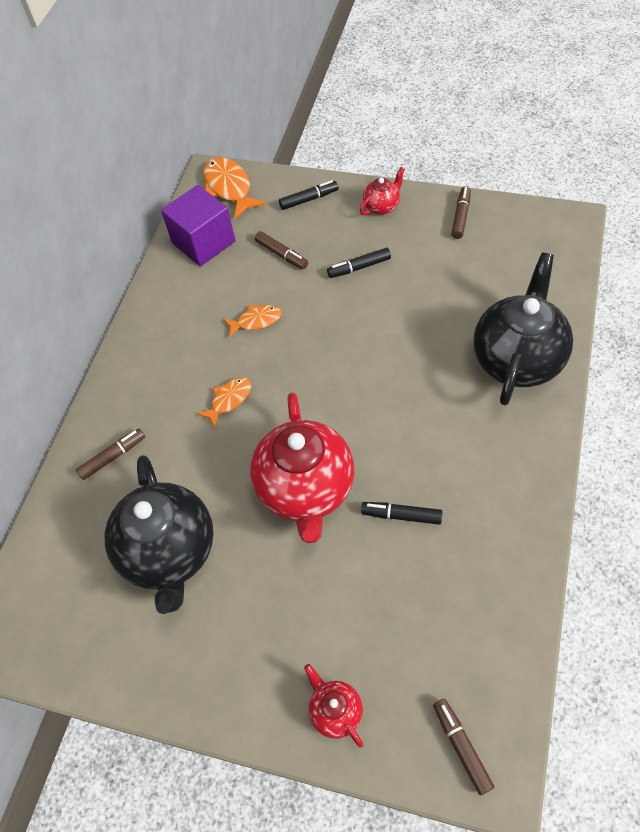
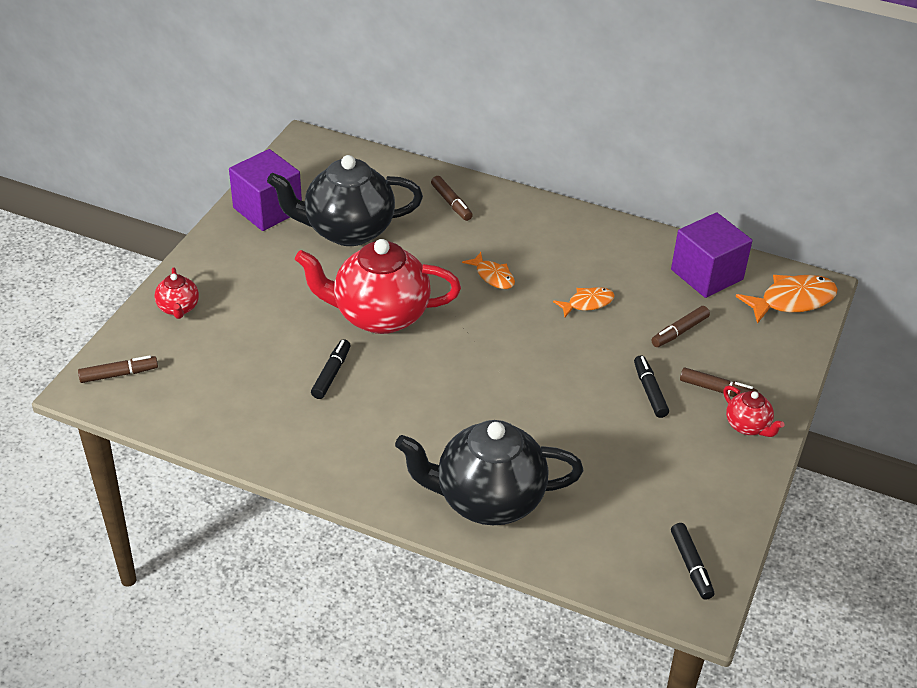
camera: 90 degrees right, 15 degrees down
orange fish [223,305,282,338] -> orange fish turned 105 degrees counterclockwise [553,287,615,317]
black marker [279,180,338,210] -> black marker moved to [671,523,714,600]
red teapot [304,664,363,748] -> red teapot turned 105 degrees clockwise [155,268,199,319]
brown marker [451,187,471,239] -> brown marker moved to [680,367,758,397]
black teapot [473,252,573,405] -> black teapot turned 150 degrees clockwise [395,420,583,525]
none -> purple cube [229,149,302,231]

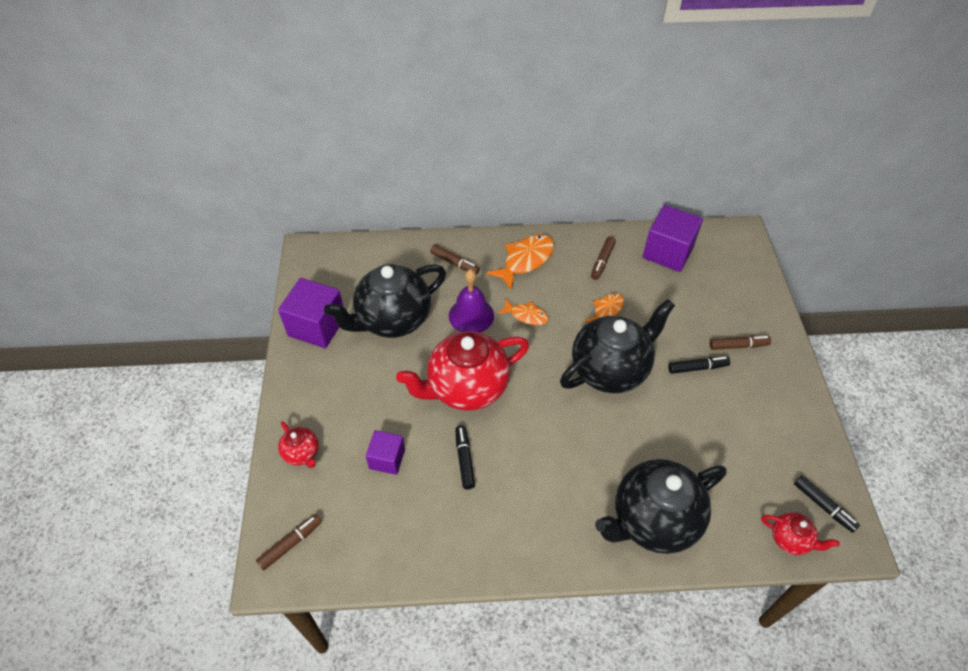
camera: 25 degrees left, 10 degrees up
black marker [634,355,669,418] -> black marker turned 120 degrees clockwise [668,356,730,374]
brown marker [651,306,710,347] -> brown marker moved to [591,236,616,280]
red teapot [723,386,785,437] -> red teapot moved to [761,512,840,555]
orange fish [735,275,838,324] -> orange fish moved to [486,234,554,290]
none -> purple cube [365,430,405,475]
none -> purple bell [449,269,494,333]
none -> black teapot [560,299,675,393]

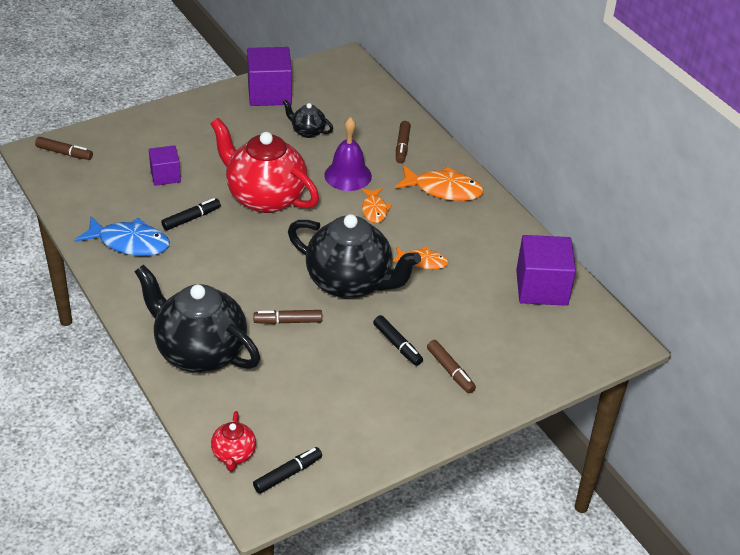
camera: 60 degrees right, 10 degrees down
red teapot [278,421,319,468] -> none
black teapot [324,264,446,338] -> black teapot [283,99,333,138], size x0.46
brown marker [591,236,616,280] -> brown marker moved to [253,310,322,324]
black marker [794,475,860,533] -> black marker turned 150 degrees counterclockwise [253,447,322,494]
none -> blue fish [75,216,170,256]

